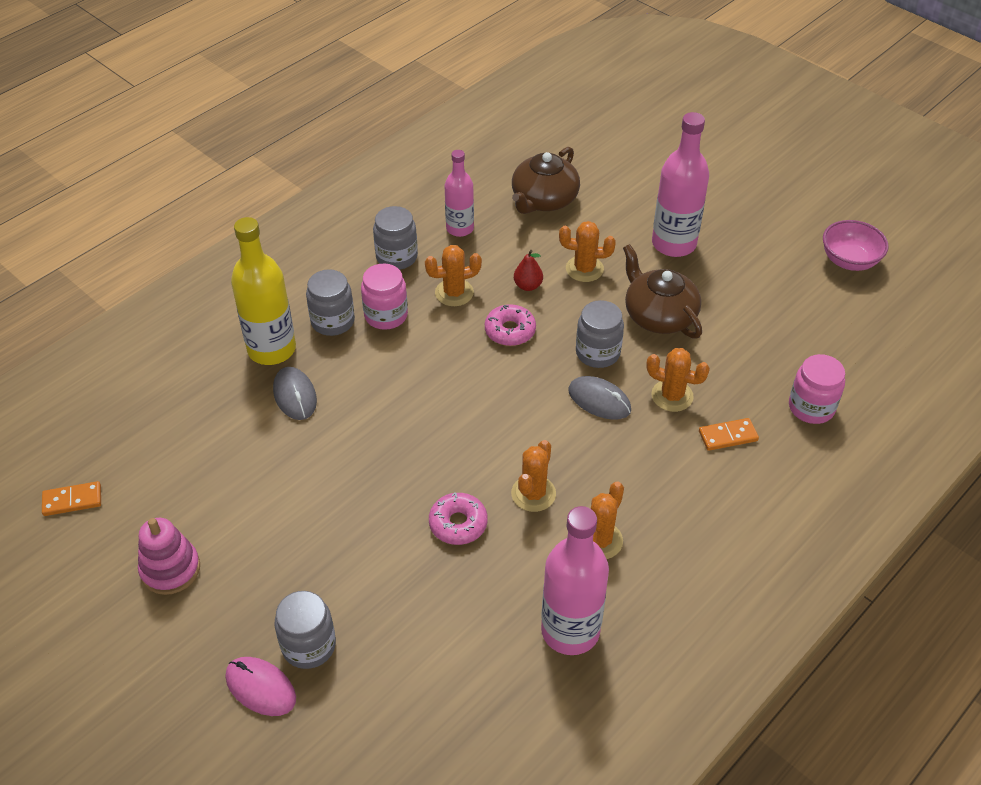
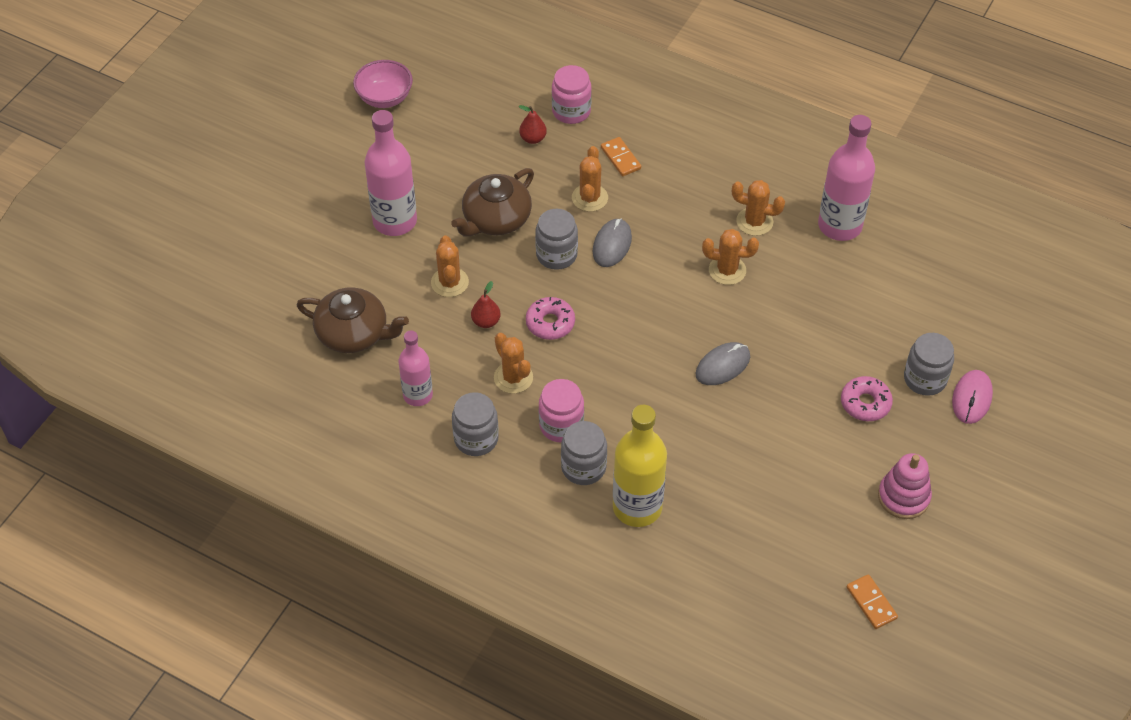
camera: 105 degrees left, 5 degrees up
grey mouse [273,367,317,420] -> grey mouse moved to [696,342,750,385]
pink donut [429,493,488,545] -> pink donut moved to [841,376,893,421]
none -> red pear [519,105,547,144]

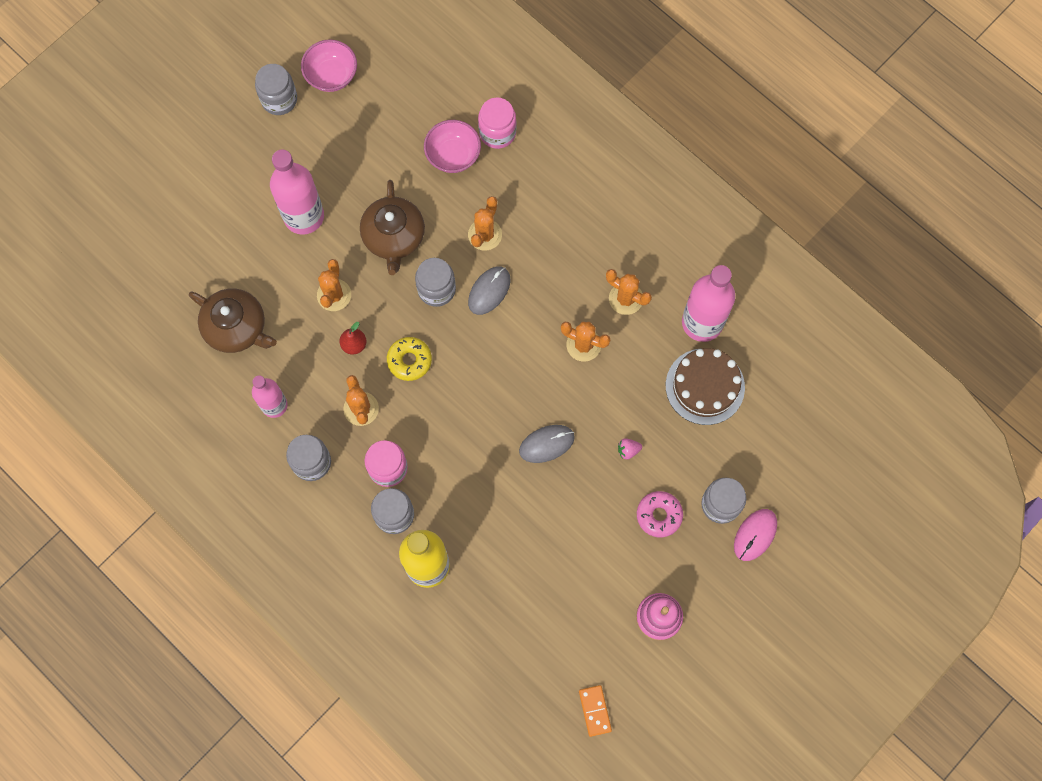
camera: 15 degrees right, 20 degrees up
brown teapot [451,168,534,237] -> brown teapot turned 60 degrees counterclockwise [360,180,425,275]
red pear [519,105,547,144] -> pink bowl [424,120,481,173]
pink donut [526,297,575,340] -> yellow donut [387,337,432,381]
orange domino [601,137,641,176] -> none
none -> grey jar [255,64,297,115]
none -> pink strawberry [618,438,642,459]
none -> brown cake [666,348,745,425]

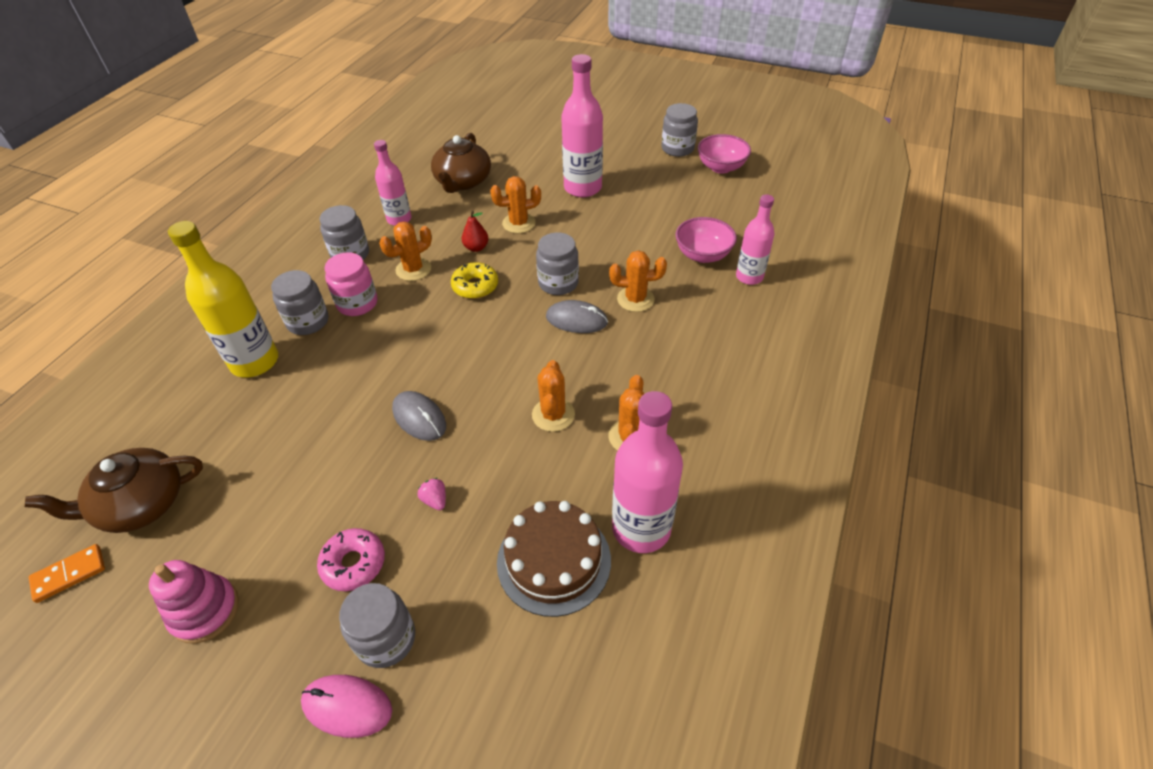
camera: 70 degrees right, 25 degrees down
brown teapot [360,180,425,275] -> brown teapot moved to [25,448,203,533]
pink jar [478,97,516,149] -> pink bottle [736,194,774,285]

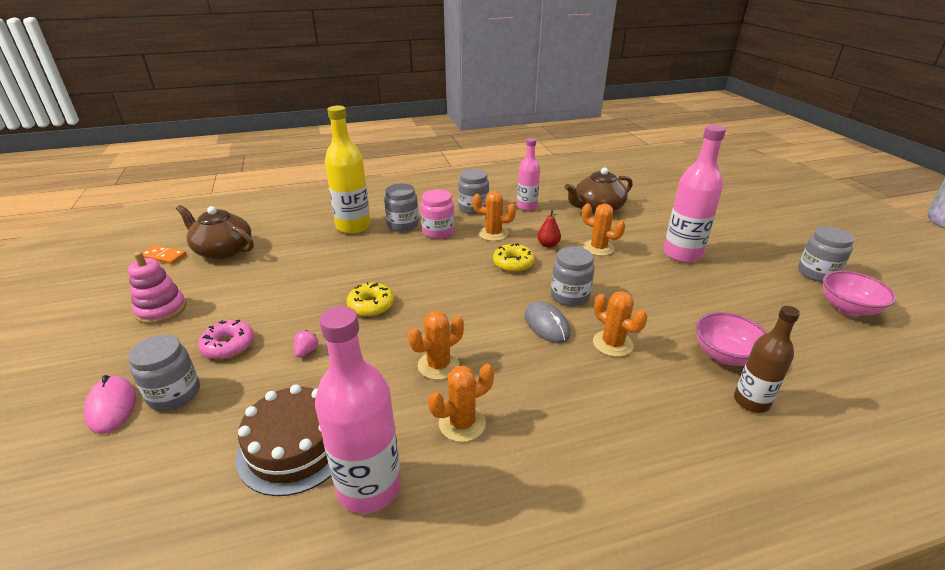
camera: 50 degrees right, 15 degrees down
grey mouse [392,391,446,441] -> yellow donut [347,282,394,317]
pink bottle [736,194,774,285] -> brown bottle [734,306,800,413]

